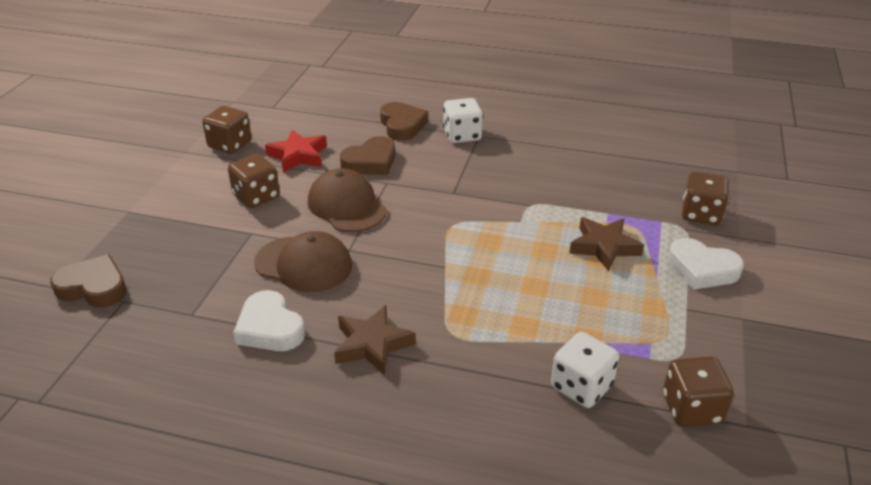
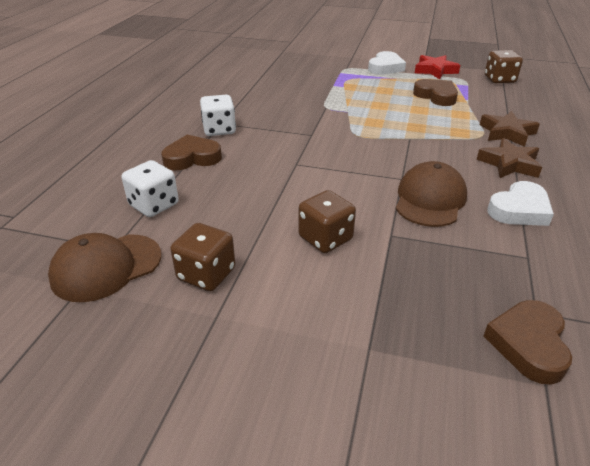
camera: 90 degrees left, 0 degrees up
red star [265,130,327,173] -> red star moved to [415,55,460,79]
brown cap [308,168,387,232] -> brown cap moved to [48,233,161,302]
brown heart [340,136,395,175] -> brown heart moved to [413,79,458,106]
white dice [551,332,619,408] -> white dice moved to [122,160,179,217]
brown star [569,217,644,272] -> brown star moved to [480,111,540,147]
brown dice [682,172,729,225] -> none

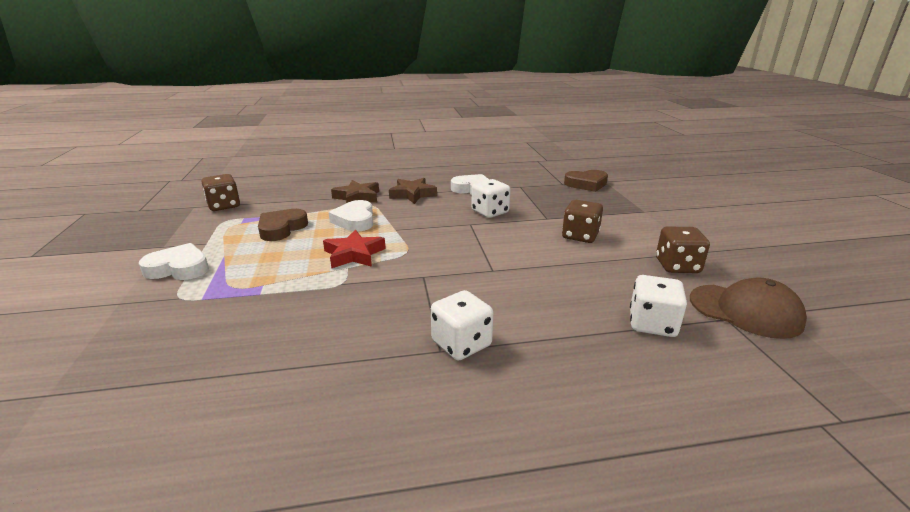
camera: 115 degrees left, 10 degrees down
brown heart [161,135,222,170] -> none
brown cap [396,161,467,227] -> white dice [471,179,510,218]
red star [415,55,460,79] -> red star moved to [323,229,386,269]
none -> white heart [329,200,373,232]

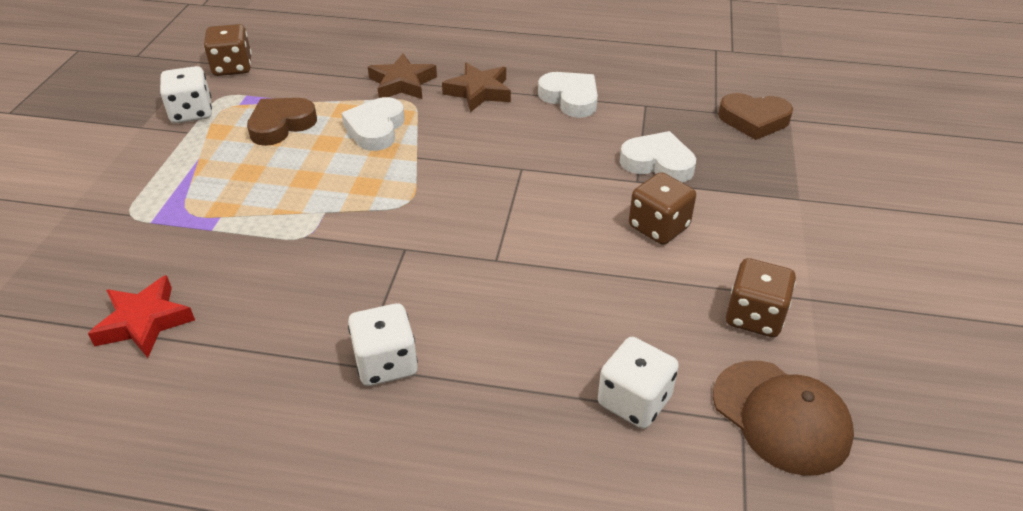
camera: 20 degrees right, 15 degrees up
white heart [139,243,209,280] -> white heart moved to [620,131,696,183]
red star [323,229,386,269] -> red star moved to [88,275,195,358]
white dice [471,179,510,218] -> white dice moved to [160,66,212,123]

